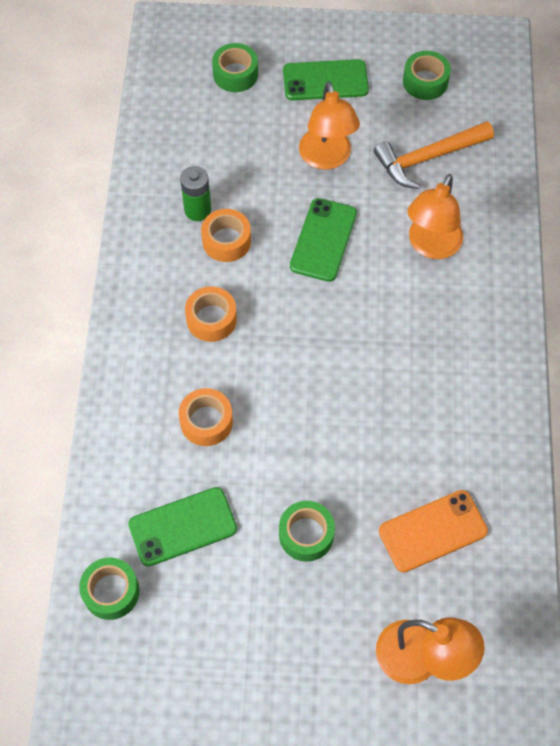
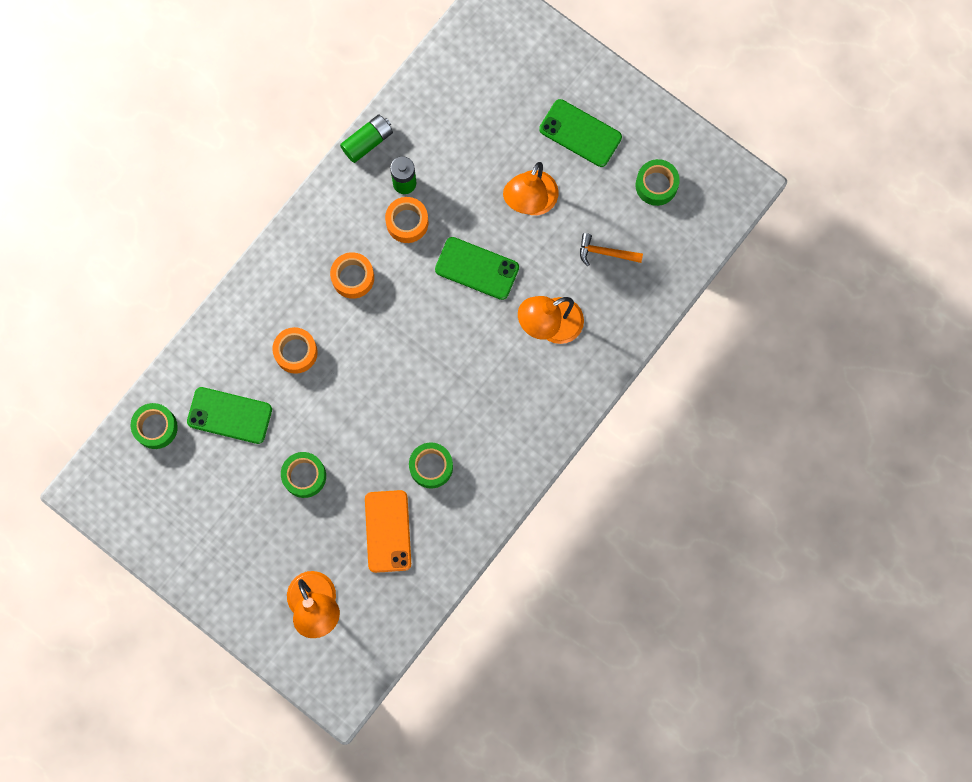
camera: 35 degrees right, 15 degrees up
green tape [212,43,258,92] -> green tape moved to [409,442,453,489]
green phone [290,198,357,282] -> green phone turned 60 degrees clockwise [435,237,519,300]
orange hammer [374,121,494,189] -> orange hammer [580,233,643,266], size x0.59
orange phone [379,490,488,572] -> orange phone turned 75 degrees clockwise [365,490,411,573]
none -> green battery [340,114,393,163]

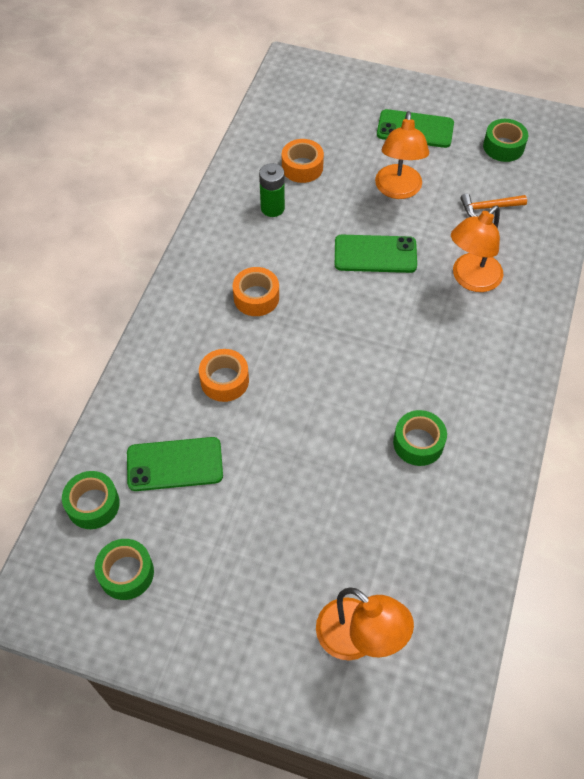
camera: 20 degrees left, 20 degrees down
green tape [281,452,326,498] -> green tape moved to [94,539,154,600]
green battery [340,114,393,163] -> none
orange phone [365,490,411,573] -> none
orange tape [385,197,429,243] -> orange tape moved to [282,139,324,183]

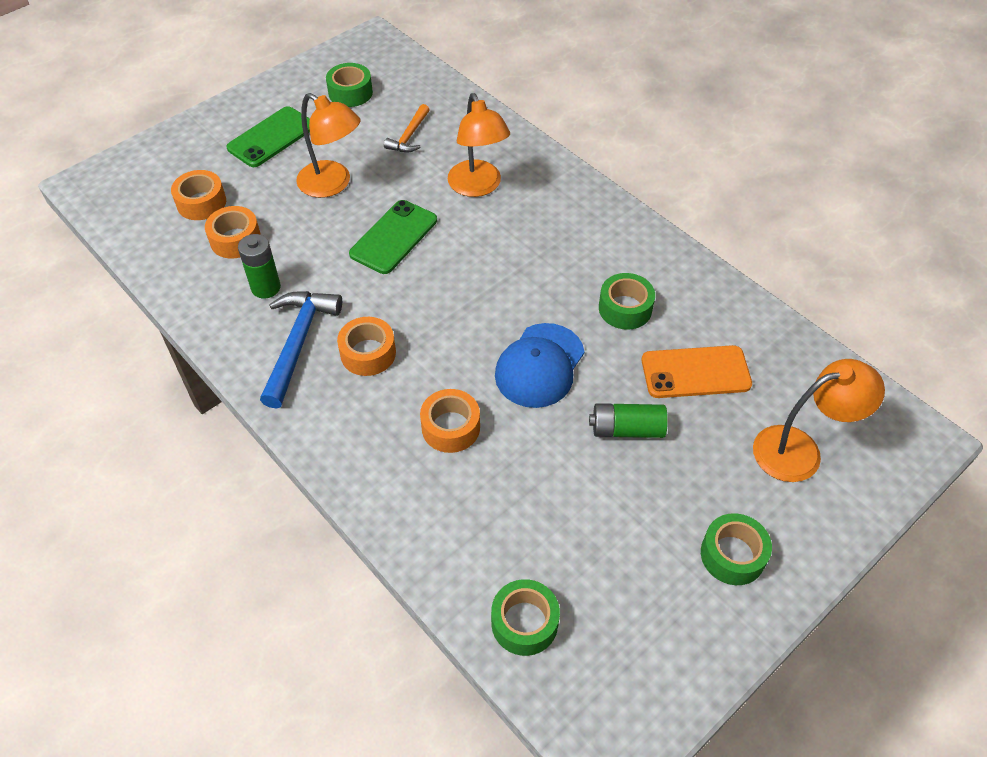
camera: 60 degrees left, 5 degrees down
green tape [94,539,154,600] -> green tape moved to [701,513,772,585]
green phone [127,437,223,491] -> none
none -> orange tape [171,170,226,220]
none -> blue hammer [260,291,342,409]
none -> blue cap [495,323,584,408]
none -> green battery [589,403,668,438]
none -> orange phone [642,345,752,398]

